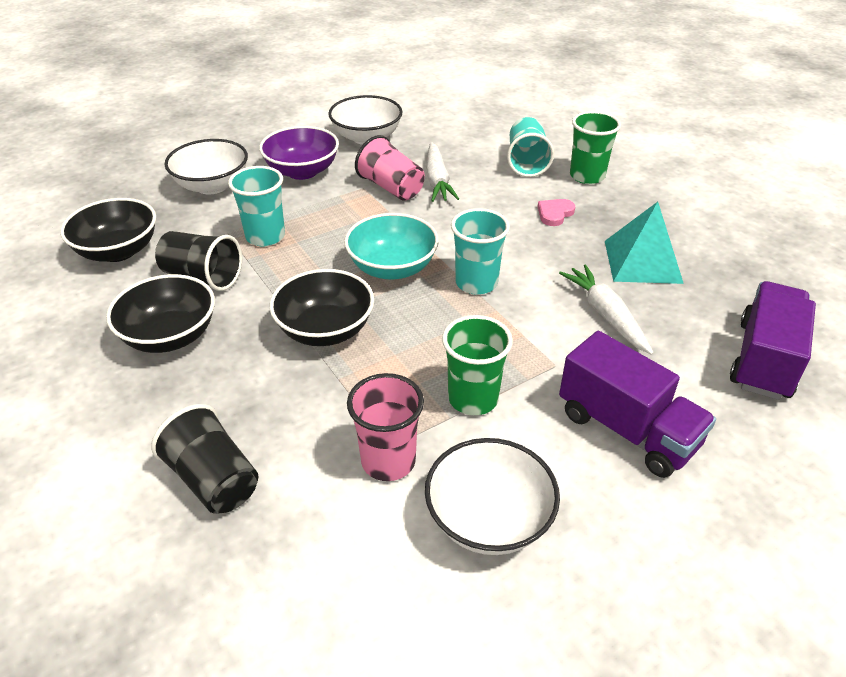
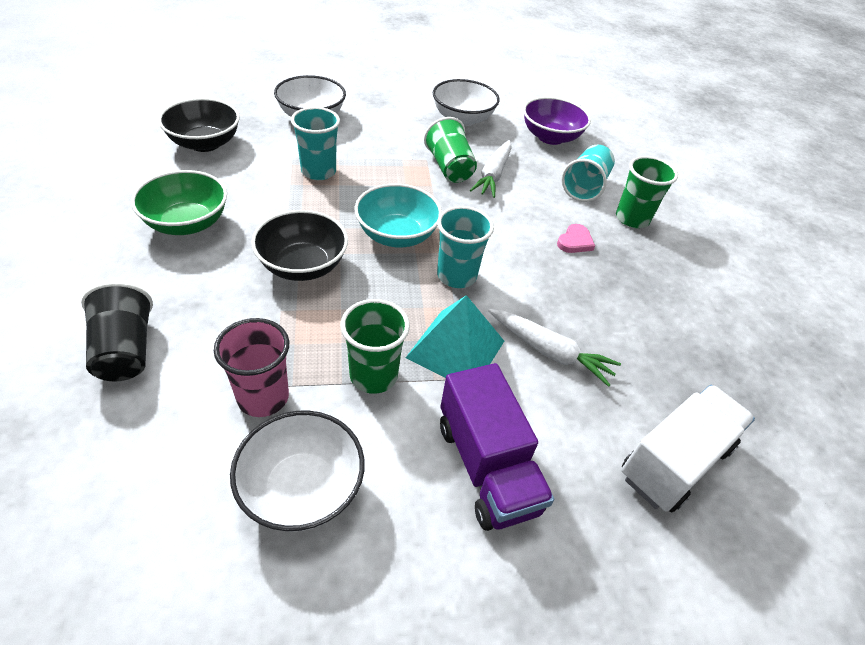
camera: 20 degrees right, 5 degrees up
black bowl [106,274,215,353] -> green bowl [131,170,227,235]
black cup [155,231,242,291] -> none
purple bowl [259,126,339,180] -> purple bowl moved to [523,97,591,145]
pink cup [355,135,425,201] -> green cup [424,117,477,183]
pink heart [538,199,575,226] -> pink heart turned 150 degrees clockwise [557,224,595,253]
white carrot [559,264,654,355] -> white carrot turned 120 degrees clockwise [488,309,621,387]
turquoise pyramid [605,202,684,284] -> turquoise pyramid moved to [406,295,504,378]
purple truck [730,281,816,400] -> white truck [621,385,755,512]

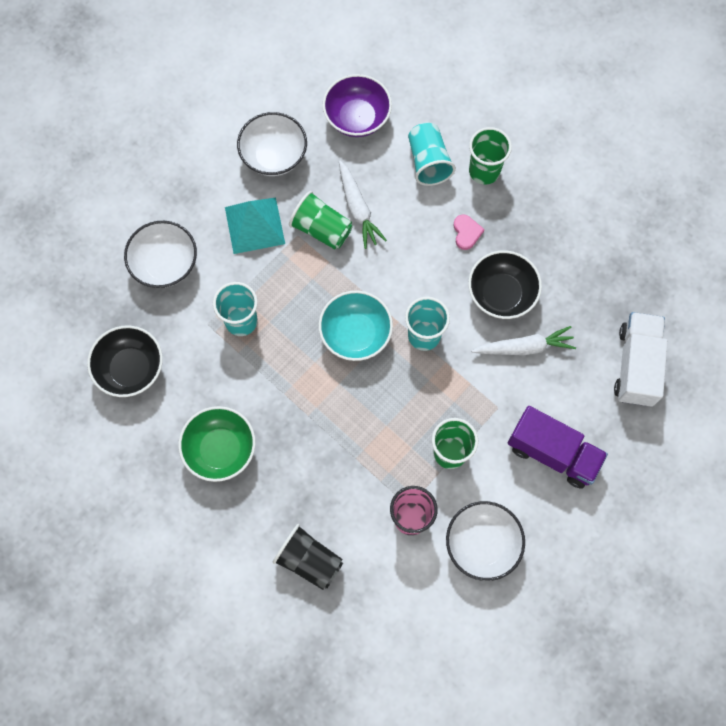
camera: 35 degrees left, 25 degrees up
black bowl [251,210,348,281] -> black bowl moved to [468,251,542,319]
turquoise pyramid [406,295,504,378] -> turquoise pyramid moved to [225,198,285,254]

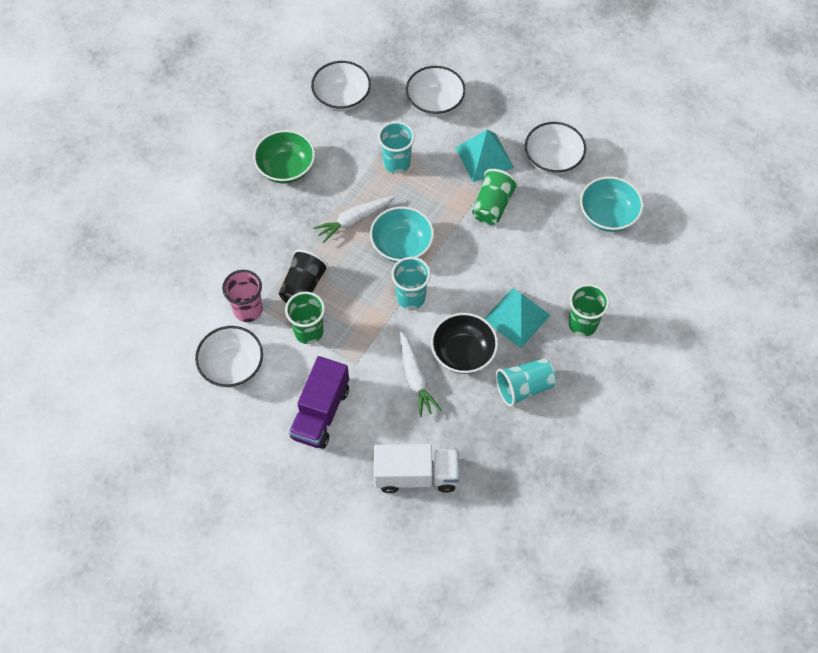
camera: 80 degrees right, 10 degrees down
black bowl [87,325,163,397] -> white bowl [311,61,371,112]
black cup [273,524,343,590] -> black cup moved to [279,249,329,303]
purple bowl [323,74,392,137] -> turquoise bowl [580,177,643,232]
white carrot [339,161,387,249] -> white carrot moved to [313,196,395,243]
turquoise cup [408,122,456,186] -> turquoise cup moved to [495,358,556,407]
pink heart [453,214,485,250] -> turquoise pyramid [484,288,551,348]

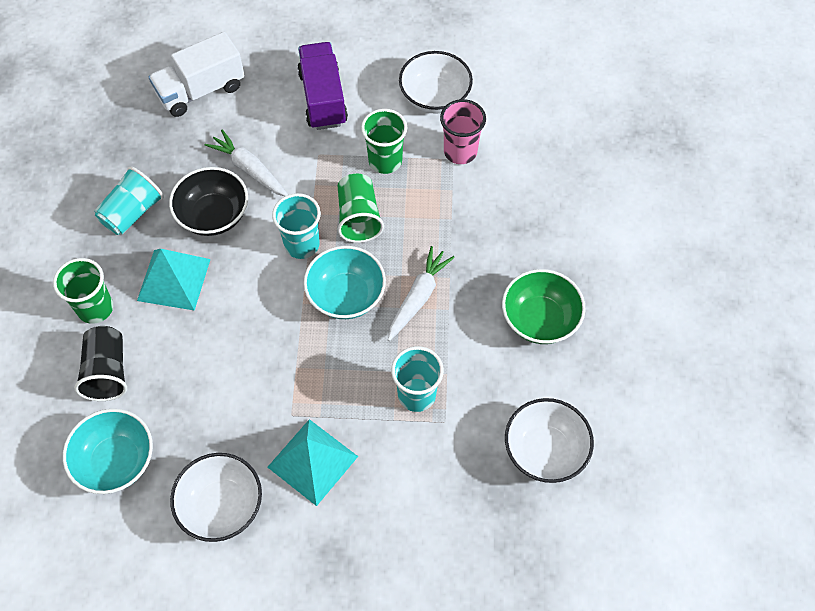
camera: 150 degrees right, 0 degrees up
black cup [279,249,329,303] -> black cup moved to [74,326,127,401]
white bowl [406,66,466,117] -> none
green cup [472,169,518,225] -> green cup moved to [338,173,384,243]

